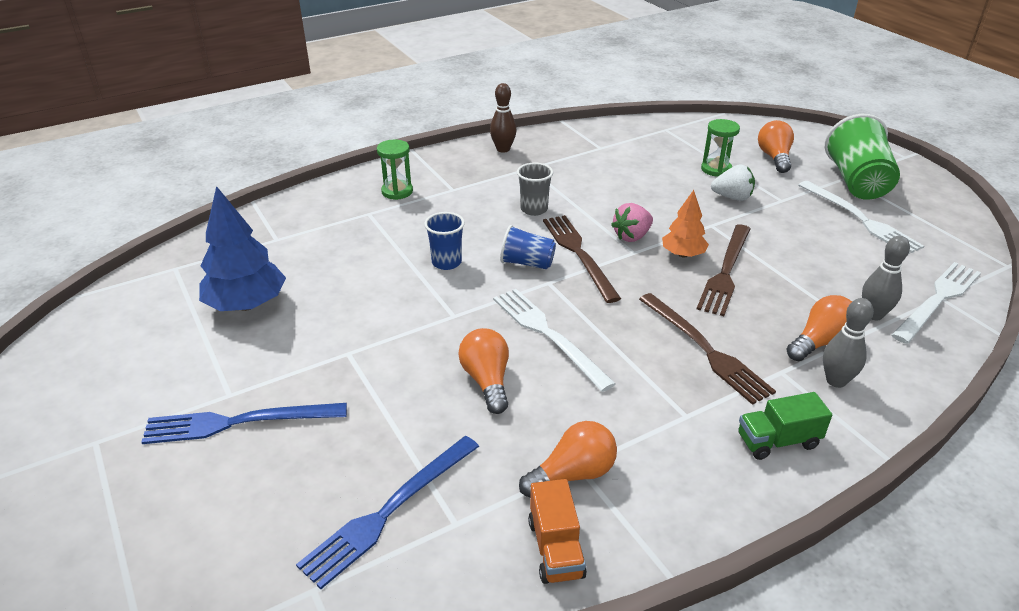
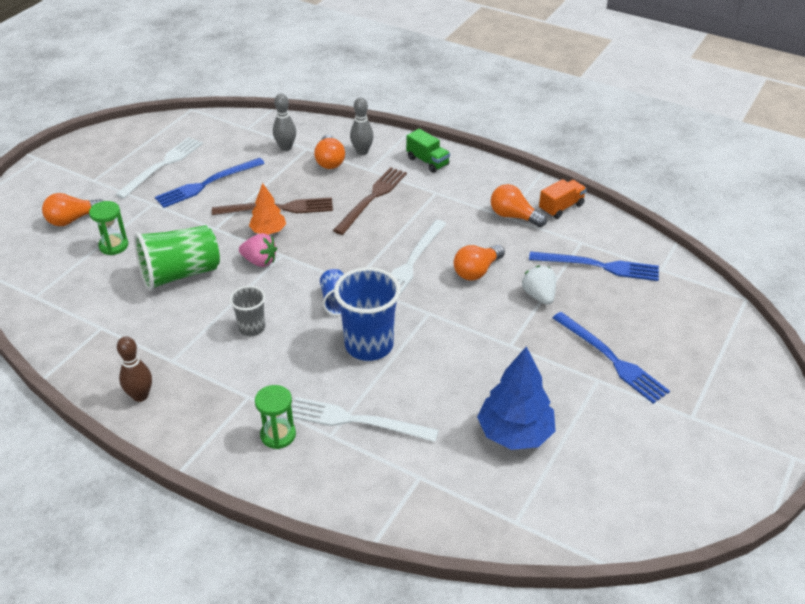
camera: 120 degrees left, 5 degrees up
blue cup [424,212,465,270] -> blue cup [334,267,401,361], size x1.79
brown fork [543,215,621,303] -> none
white strawberry [711,164,755,201] -> white strawberry moved to [522,265,556,305]
orange light bulb [787,295,852,361] -> orange light bulb turned 120 degrees counterclockwise [314,135,345,169]
green cup [825,114,900,200] -> green cup moved to [134,225,220,291]
white fork [892,262,981,344] -> white fork moved to [292,397,439,442]
none -> blue fork [155,158,265,208]

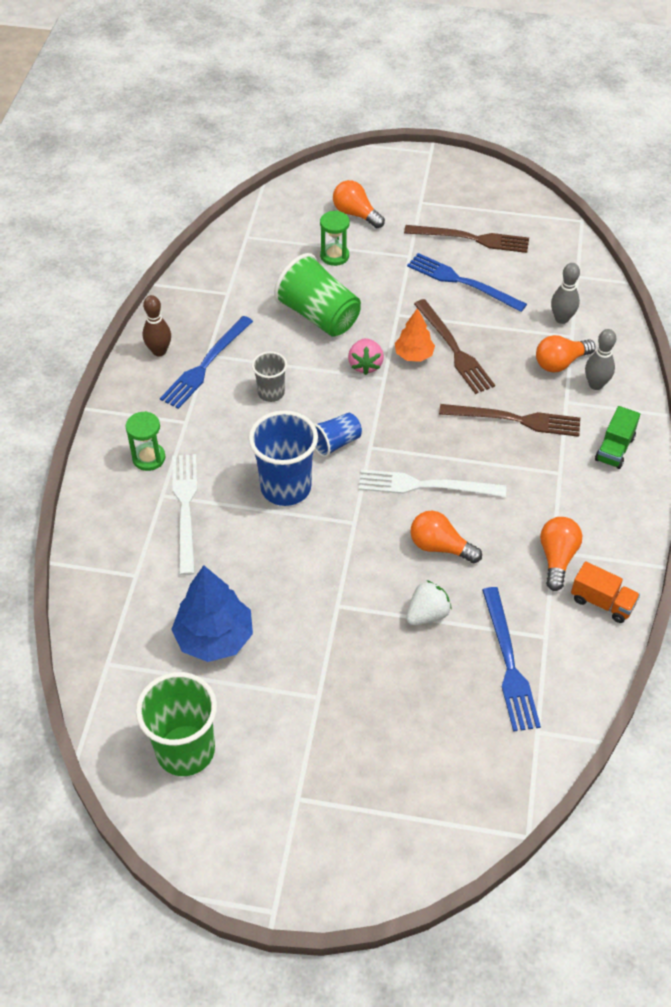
camera: 70 degrees right, 10 degrees up
white fork [115,137,203,199] -> brown fork [404,225,529,253]
blue fork [553,312,670,404] -> blue fork moved to [160,316,253,409]
none -> green cup [136,672,217,776]

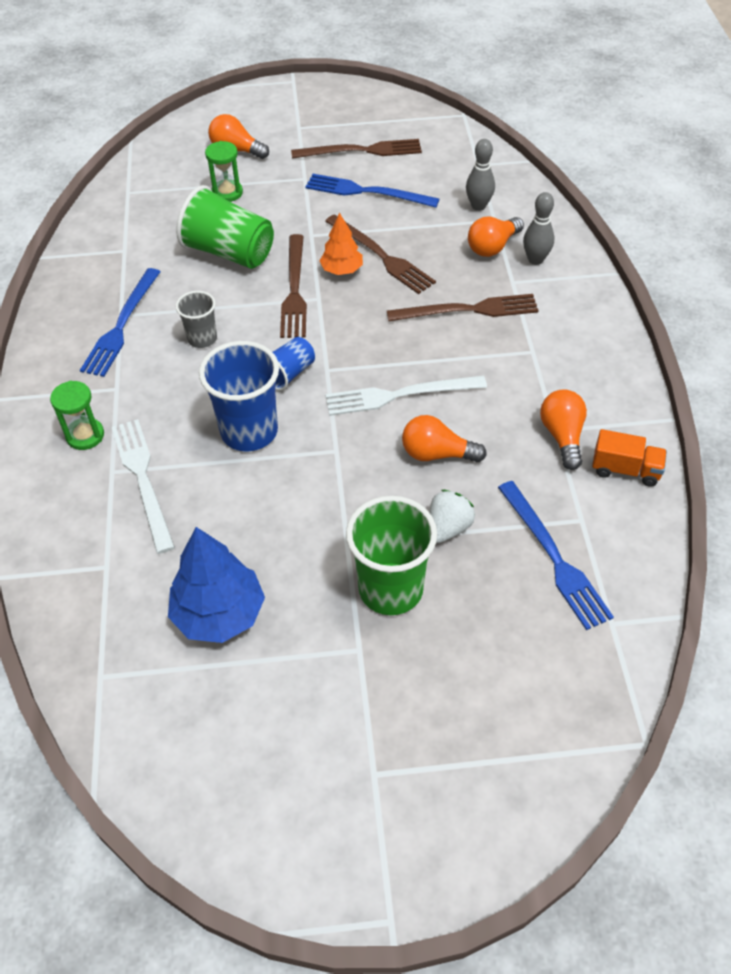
camera: 15 degrees left, 0 degrees up
green cup [136,672,217,776] -> green cup moved to [346,496,437,615]
brown bowling pin [143,295,171,357] -> none
pink strawberry [348,338,384,375] -> brown fork [280,234,307,338]
green truck [595,406,640,469] -> none

